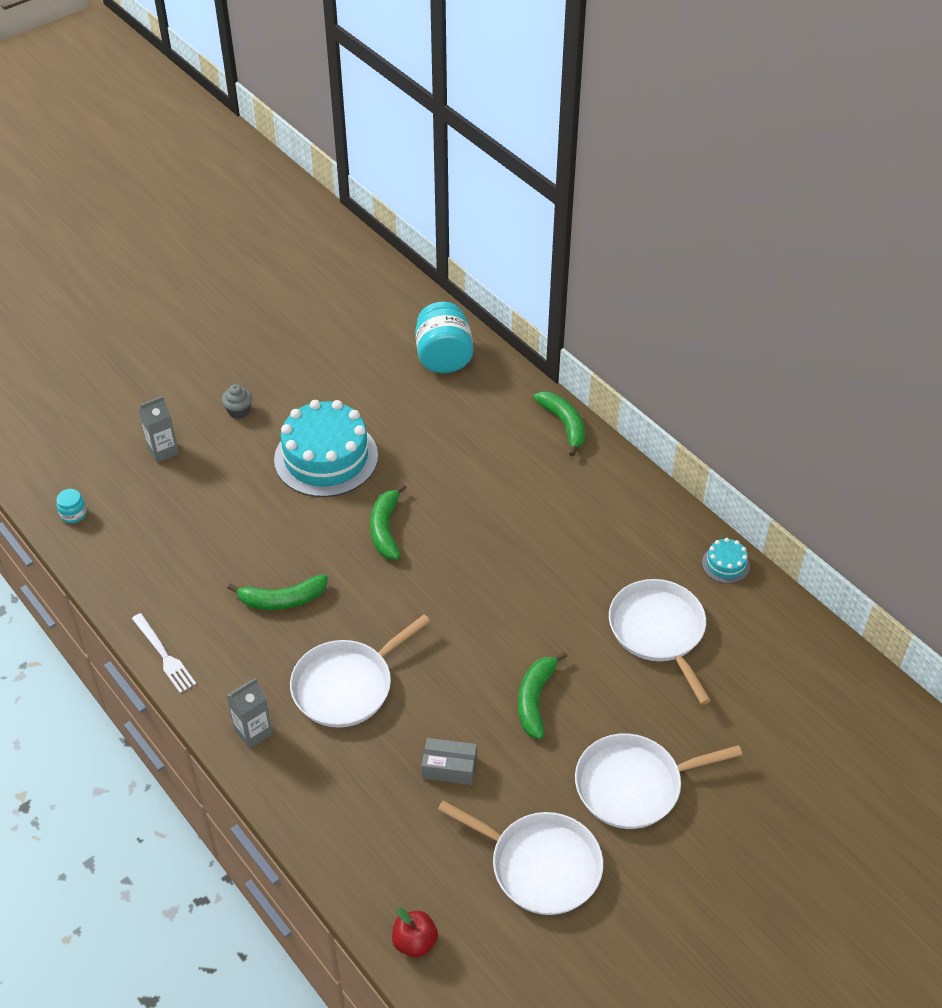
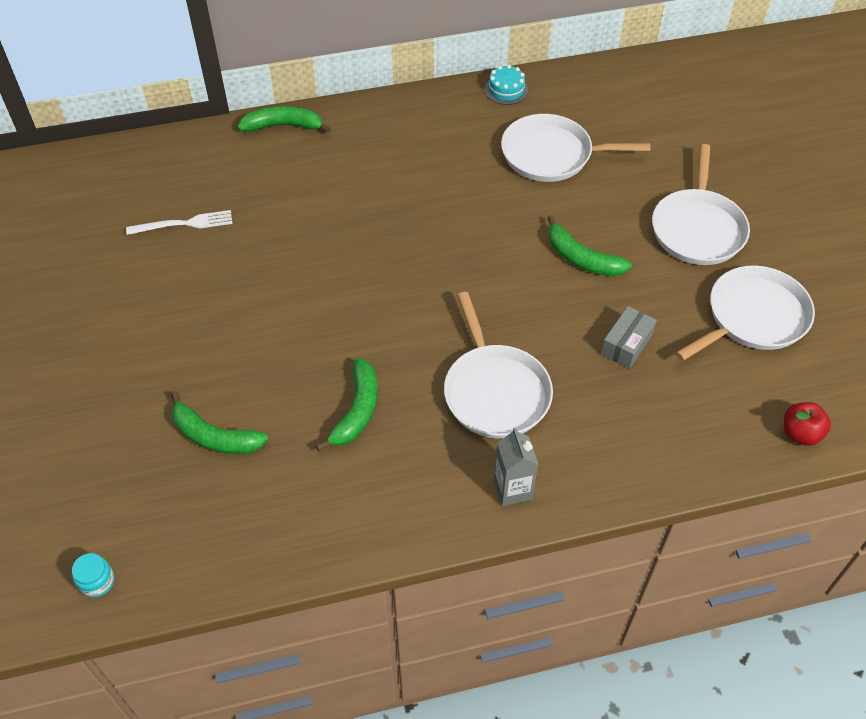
camera: 65 degrees left, 5 degrees up
white fork [132,613,196,693] -> white fork moved to [126,210,232,235]
grey carton [138,396,179,463] -> none
grey cupcake [221,384,252,419] -> none
turquoise cake [274,400,378,497] -> none
green banana [370,484,407,560] -> green banana moved to [171,391,268,454]
turquoise jar [415,302,473,373] -> none

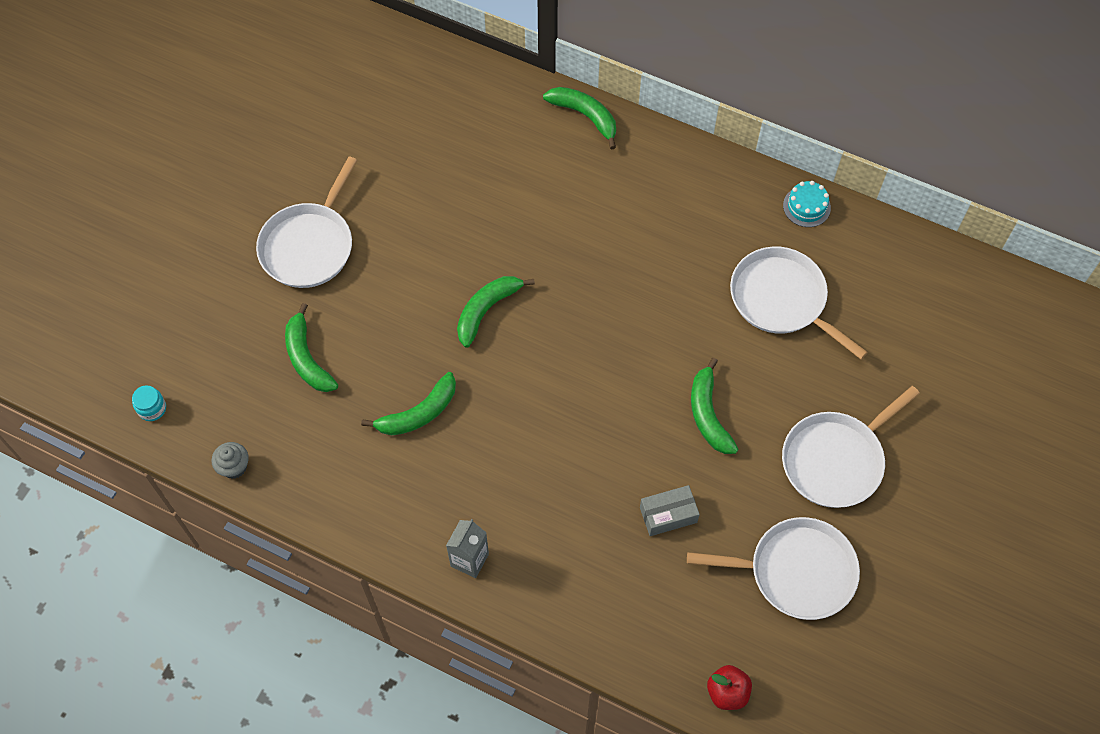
camera: 40 degrees right, 10 degrees up
white fork [126,210,232,235] -> none
white pan [444,292,553,438] -> white pan moved to [256,156,358,288]
none -> grey cupcake [212,442,249,479]
none -> green banana [457,276,535,348]

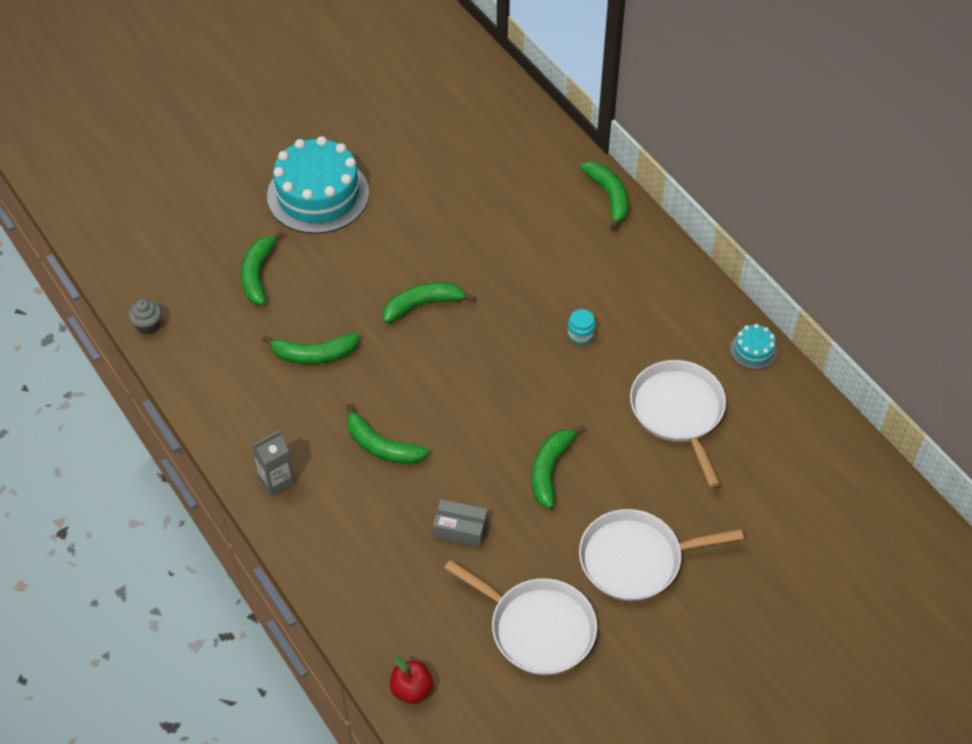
camera: 30 degrees right, 10 degrees down
turquoise jar [132,385,166,421] -> turquoise jar moved to [568,309,596,344]
white pan [256,156,358,288] -> turquoise cake [267,136,369,234]
none -> green banana [347,403,429,464]

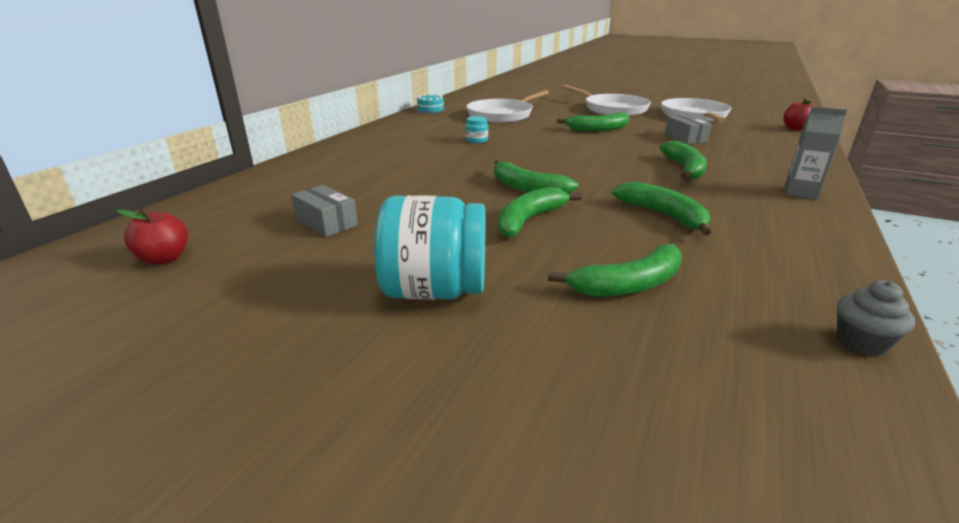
camera: 120 degrees left, 25 degrees down
turquoise cake [267,136,369,234] -> turquoise jar [374,195,485,300]
green banana [581,162,629,231] -> green banana moved to [498,187,582,238]
none -> red apple [116,208,188,265]
none -> grey box [291,185,358,237]

